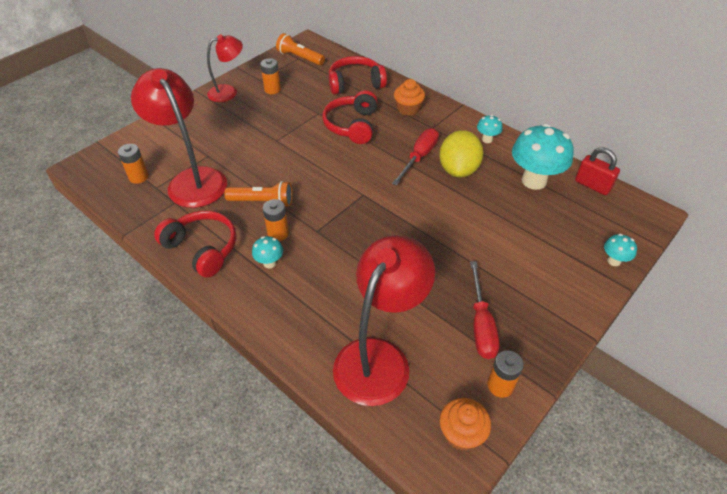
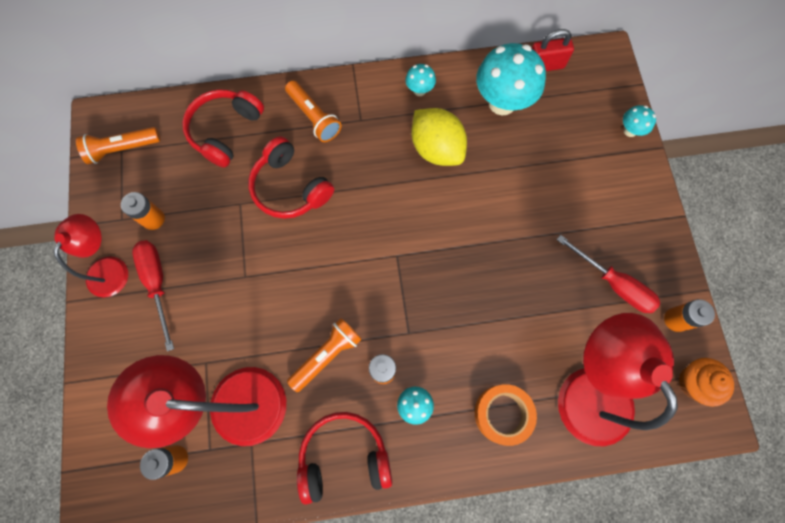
camera: 50 degrees left, 25 degrees up
red screwdriver [392,128,439,185] -> red screwdriver moved to [132,240,174,351]
orange cupcake [394,79,425,116] -> orange flashlight [285,80,341,142]
none -> orange tape [475,384,537,446]

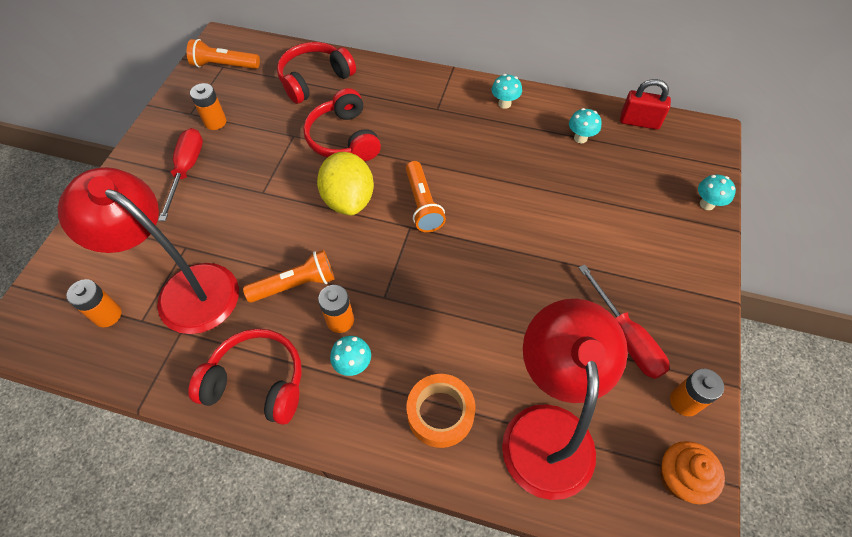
camera: 25 degrees right, 15 degrees down
red lamp [54,214,128,298] -> none
orange flashlight [285,80,341,142] -> orange flashlight moved to [406,161,446,232]
yellow lemon [411,108,467,166] -> yellow lemon moved to [317,152,374,216]
turquoise mushroom [476,43,546,115] -> turquoise mushroom [569,108,602,143], size x0.47

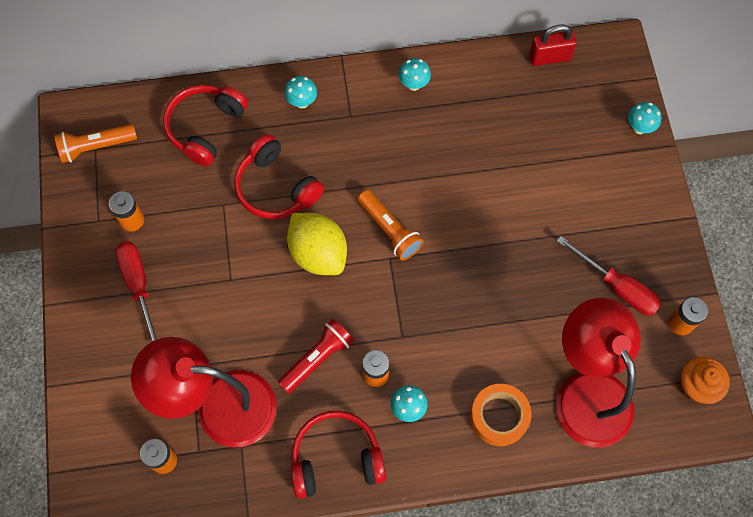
camera: 25 degrees left, 10 degrees up
orange flashlight [243,250,335,303] -> red flashlight [278,319,354,394]
turquoise mushroom [569,108,602,143] -> turquoise mushroom moved to [285,76,317,109]

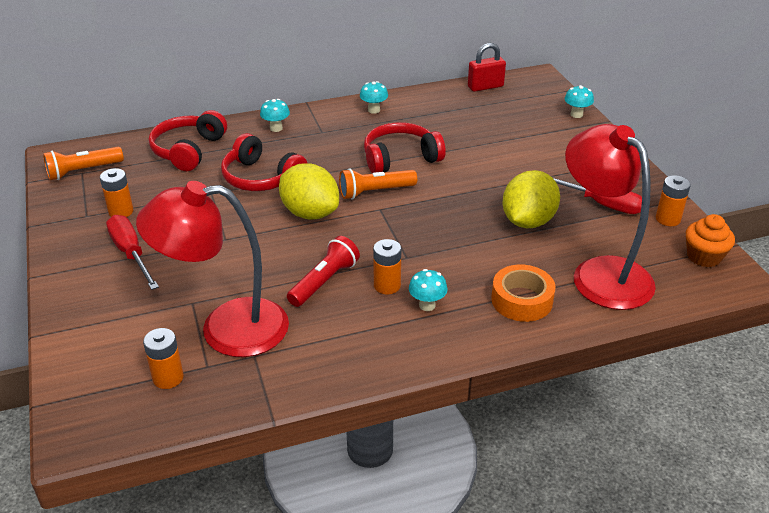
camera: 10 degrees left, 30 degrees down
red headphones [291,411,386,499] -> red headphones moved to [364,122,446,173]
orange flashlight [358,190,424,260] -> orange flashlight turned 120 degrees clockwise [339,169,417,199]
none -> yellow lemon [502,170,560,228]

